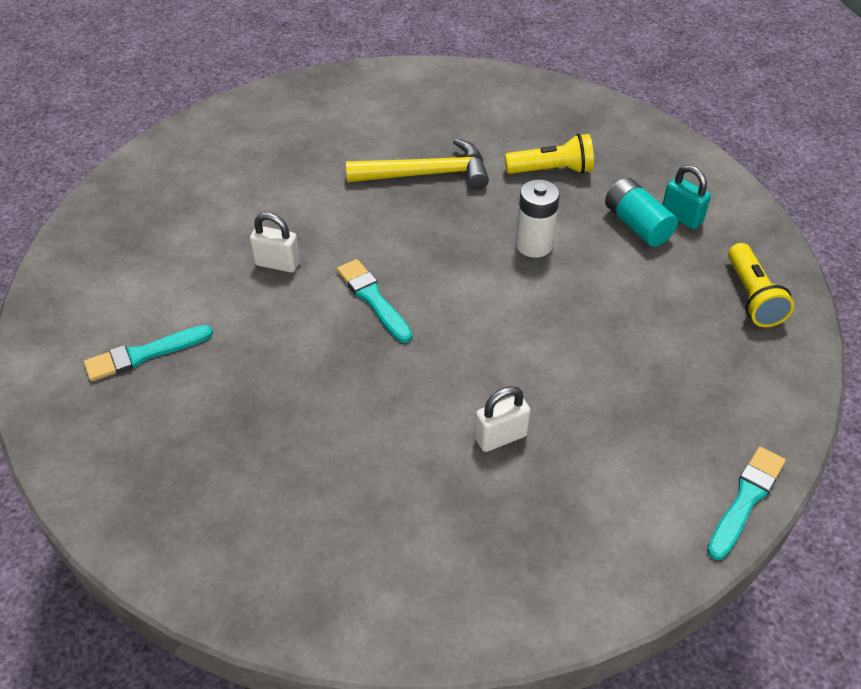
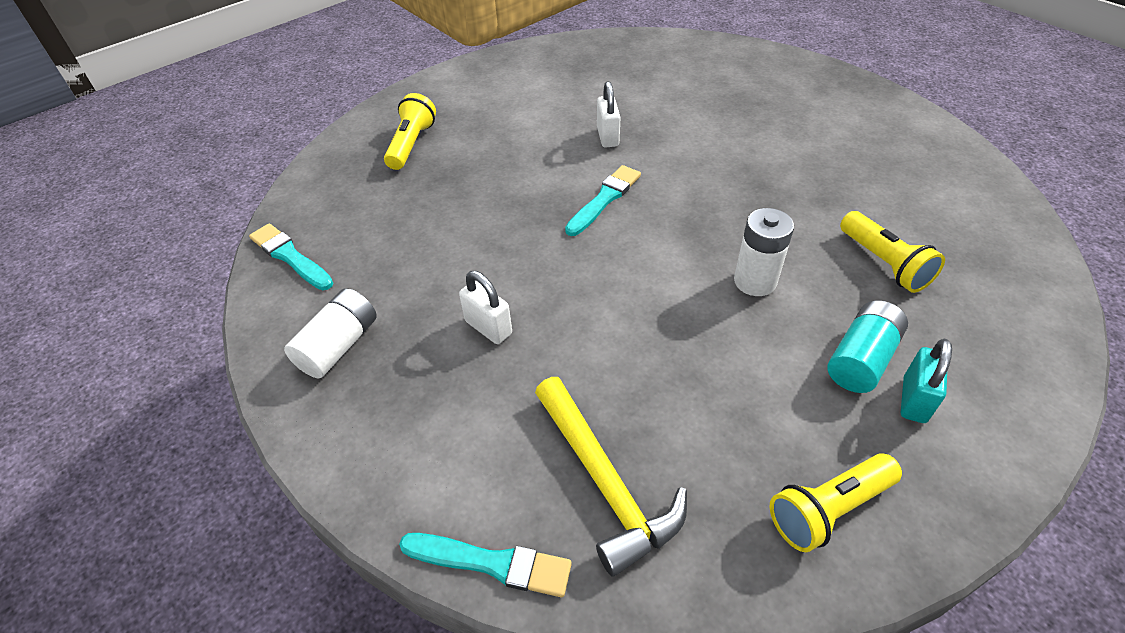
camera: 70 degrees right, 0 degrees up
turquoise brush [84,325,213,381] -> turquoise brush moved to [249,223,333,290]
yellow hammer [346,138,489,190] -> yellow hammer moved to [535,377,687,577]
none -> white battery [284,288,377,379]
none -> yellow flashlight [384,93,436,170]

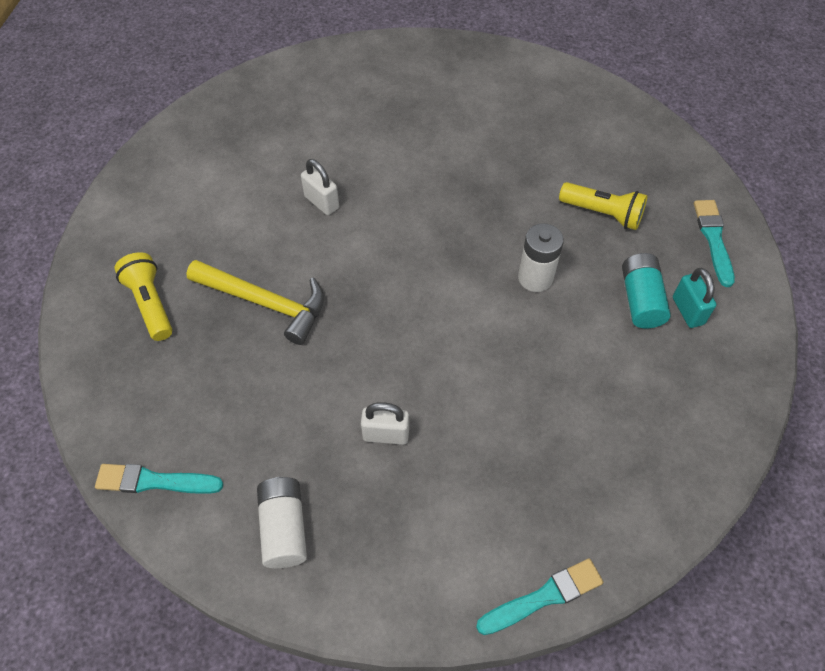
camera: 40 degrees left, 10 degrees up
yellow hammer [535,377,687,577] -> yellow hammer moved to [186,260,324,345]
turquoise brush [565,165,641,236] -> turquoise brush moved to [694,200,735,287]
yellow flashlight [770,453,902,552] -> none

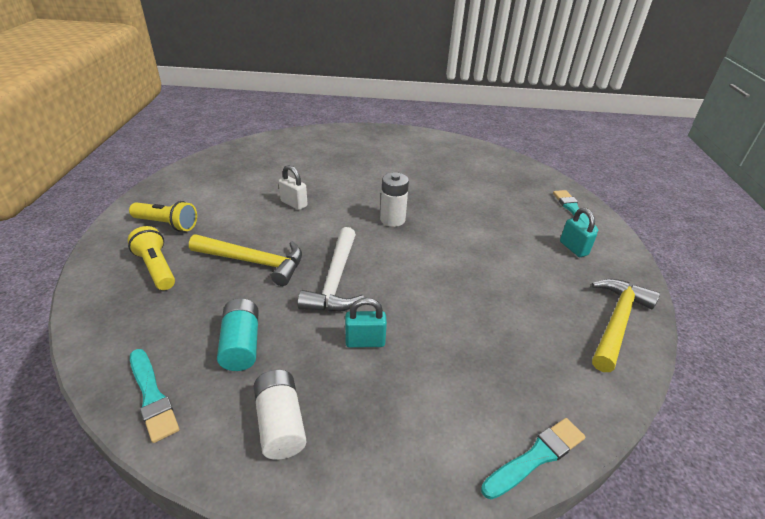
camera: 10 degrees left, 20 degrees down
turquoise brush [95,464,224,494] -> turquoise brush turned 120 degrees counterclockwise [130,349,179,443]
white padlock [361,402,409,445] -> turquoise padlock [345,298,387,348]
white battery [518,223,564,292] -> white battery moved to [380,172,409,227]
yellow flashlight [559,182,648,230] -> yellow flashlight moved to [129,201,197,231]
turquoise battery [622,253,671,328] -> turquoise battery moved to [217,298,259,371]
none -> white hammer [297,227,364,312]
none -> yellow hammer [592,279,660,372]

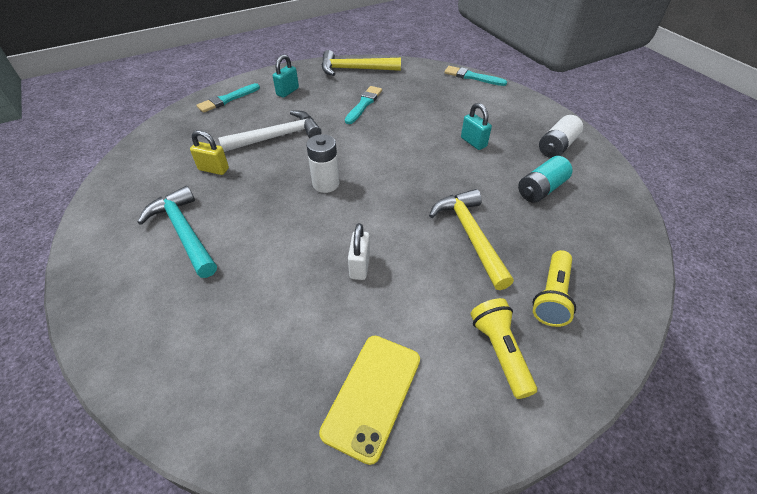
camera: 120 degrees left, 10 degrees up
turquoise brush [130,349,179,443] -> turquoise brush moved to [345,86,382,124]
white hammer [297,227,364,312] -> white hammer moved to [218,110,322,152]
none -> turquoise hammer [137,186,217,278]
none -> yellow padlock [190,130,229,175]
none -> yellow phone [319,336,420,465]

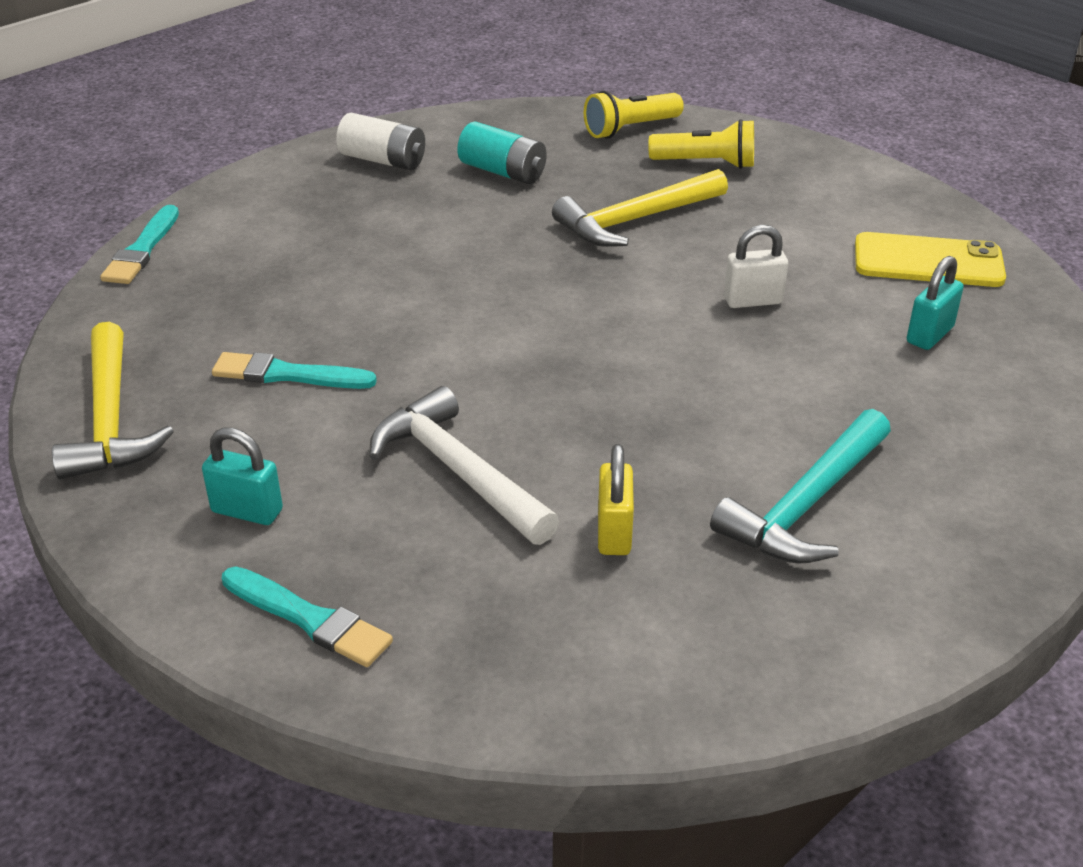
camera: 105 degrees left, 10 degrees down
white battery [306,134,339,193] -> none
turquoise padlock [461,103,492,150] -> turquoise padlock moved to [907,256,964,350]
yellow flashlight [471,298,537,399] -> yellow flashlight moved to [584,91,684,139]

